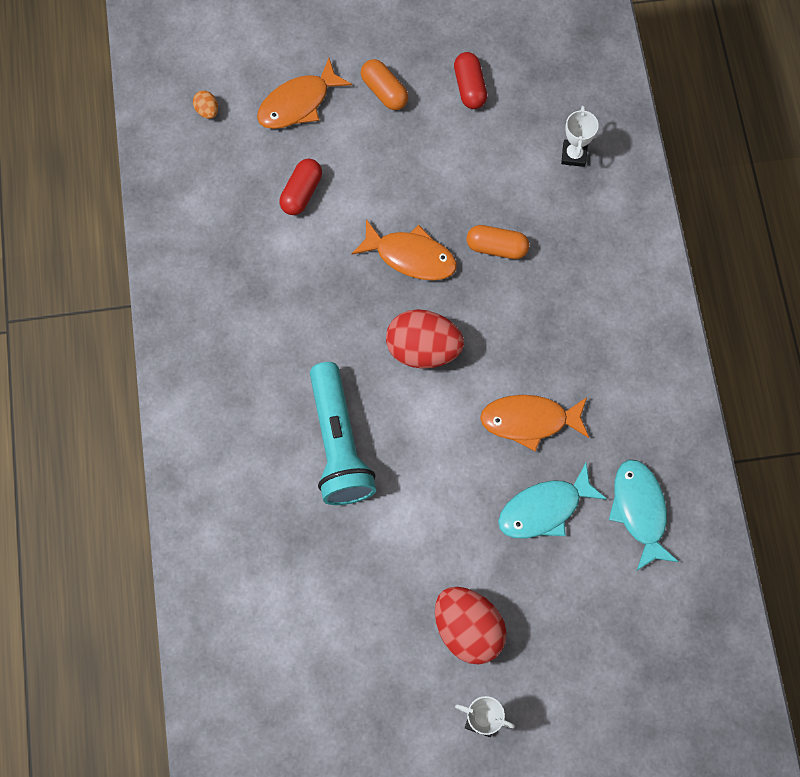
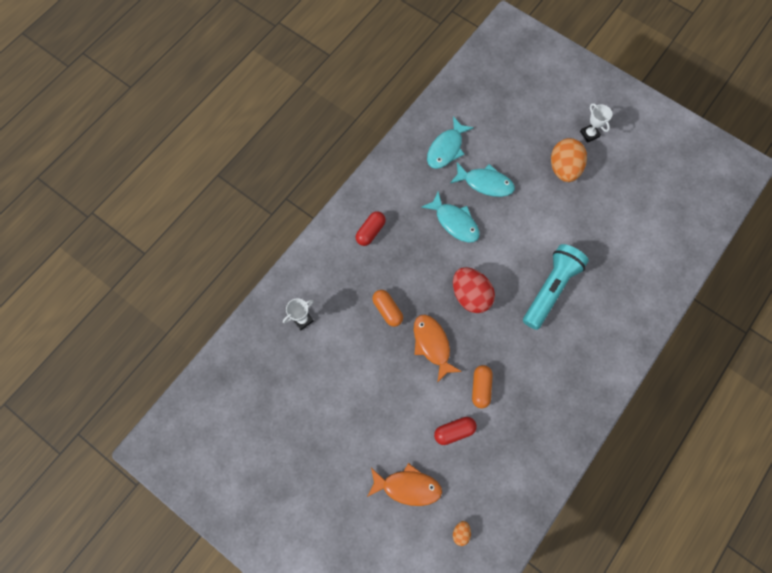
camera: 135 degrees left, 0 degrees up
orange capsule [361,59,408,110] -> orange capsule moved to [472,365,493,408]
red egg [435,587,507,664] -> orange egg [551,138,587,182]
red capsule [454,52,487,109] -> red capsule moved to [355,211,386,246]
orange fish [480,395,589,452] -> turquoise fish [421,191,480,243]

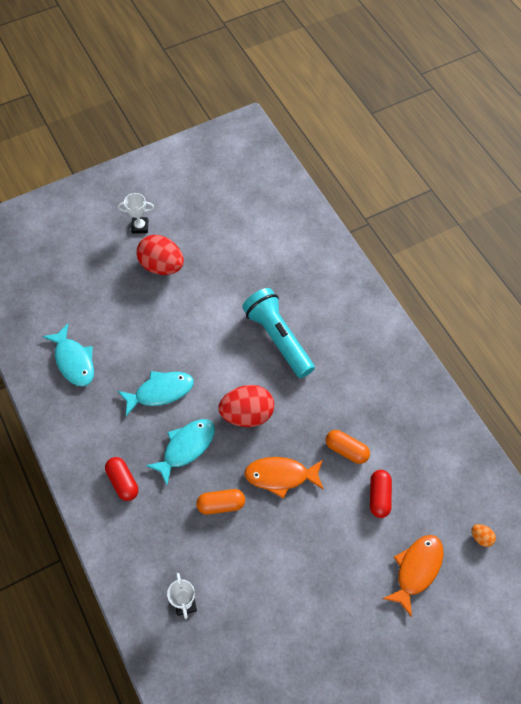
camera: 65 degrees left, 10 degrees down
turquoise fish [450,162,515,197] -> turquoise fish moved to [146,419,215,485]
orange egg [551,138,587,182] -> red egg [136,235,184,275]

